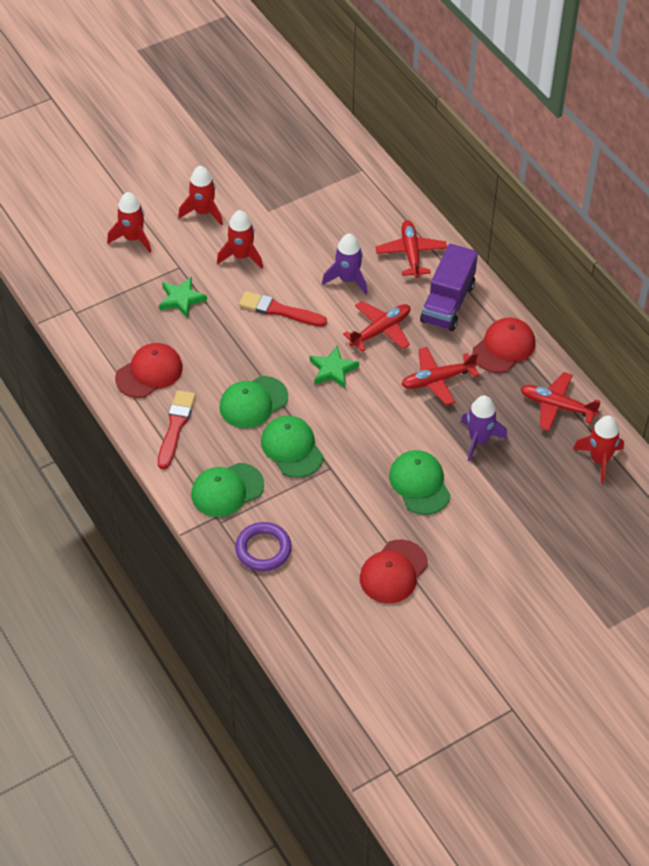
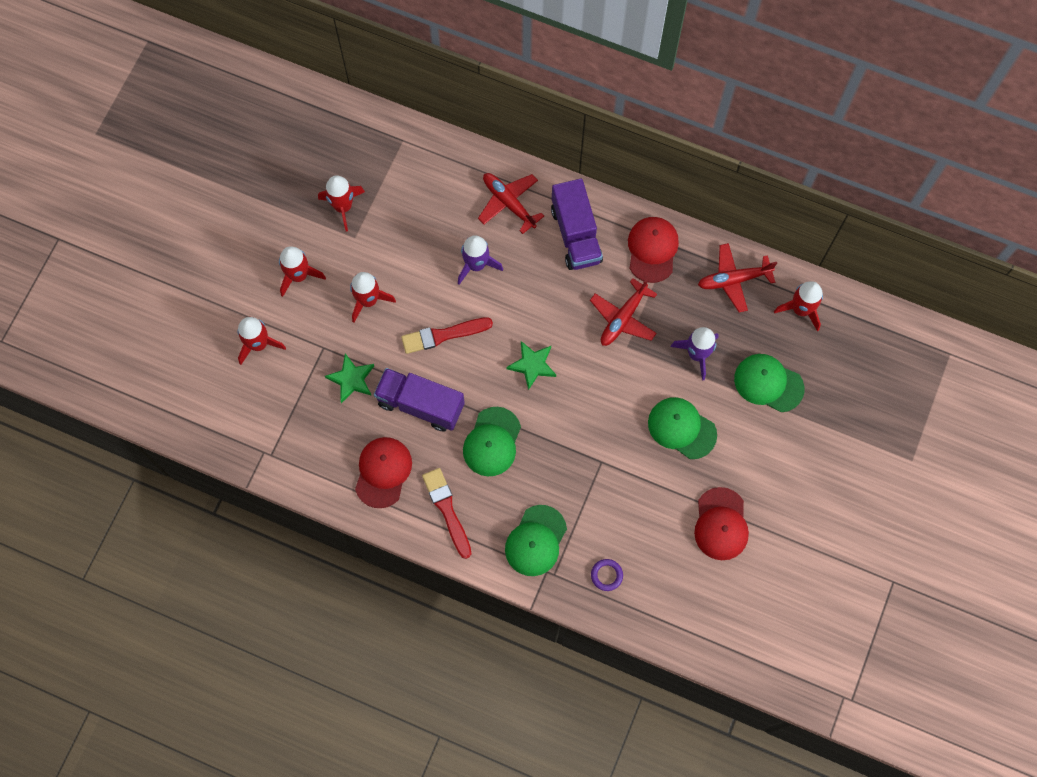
camera: 35 degrees left, 20 degrees up
purple ring [235,522,292,571] -> purple ring [591,559,623,591], size x0.59
green cap [261,416,323,478] -> green cap moved to [734,354,804,412]
red plane [343,301,410,352] -> none
none -> red rocket [318,175,365,232]
none -> purple truck [374,368,465,432]

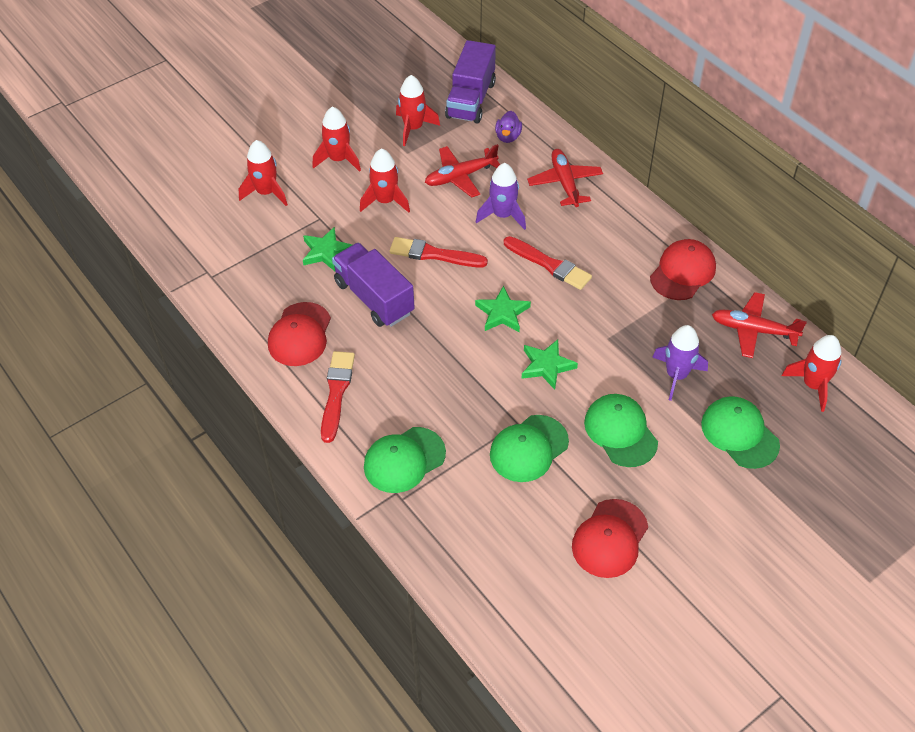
camera: 30 degrees right, 20 degrees down
red cap [355,437,412,508] -> red cap turned 150 degrees clockwise [268,302,331,366]
green cap [463,407,521,476] -> green cap moved to [490,415,569,482]
purple truck [551,179,603,270] -> purple truck moved to [445,40,496,124]
red plane [590,278,657,346] -> red plane moved to [425,144,500,197]
purple ring [591,559,623,591] -> none
none -> purple duck [495,111,522,143]
none -> red brush [504,236,592,290]
none -> green star [522,339,578,390]

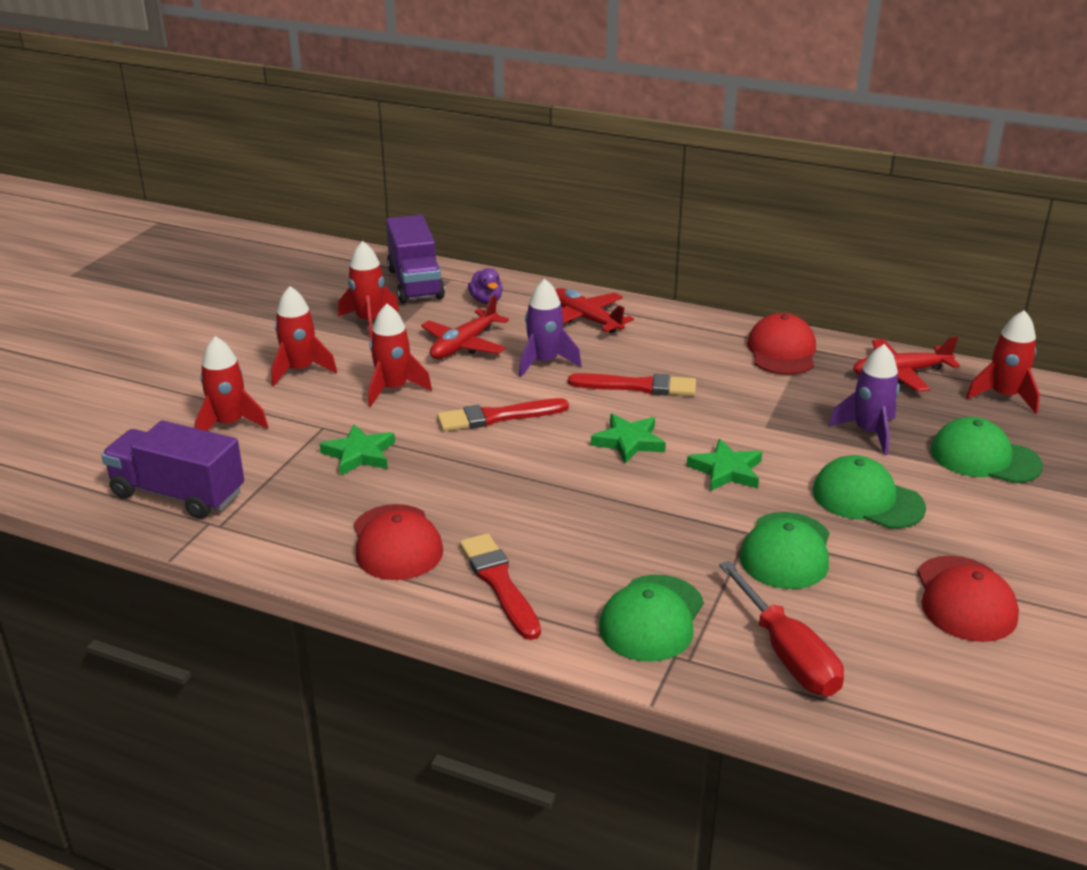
camera: 30 degrees left, 20 degrees down
purple truck [332,243,415,327] -> purple truck moved to [101,421,244,519]
none -> red screwdriver [719,561,844,696]

